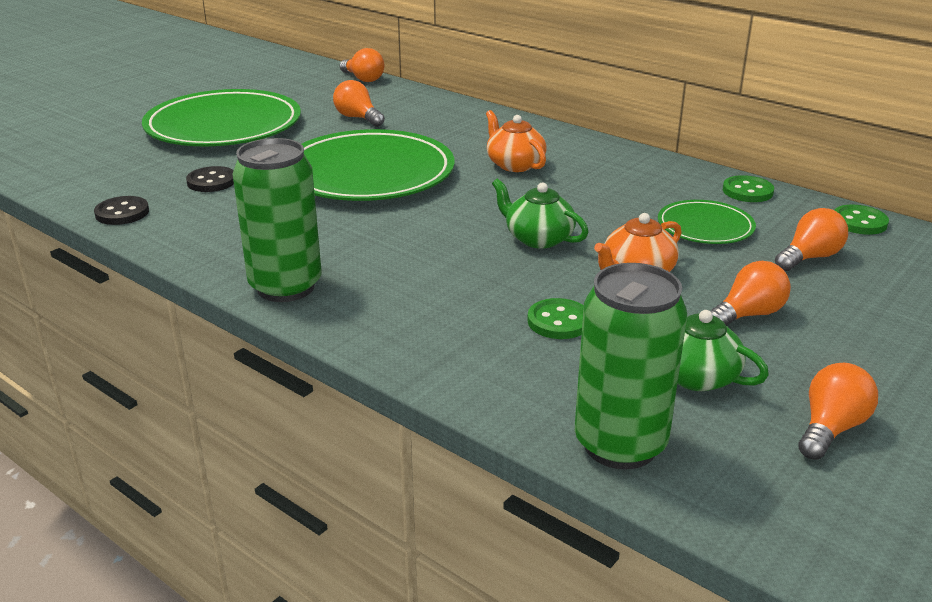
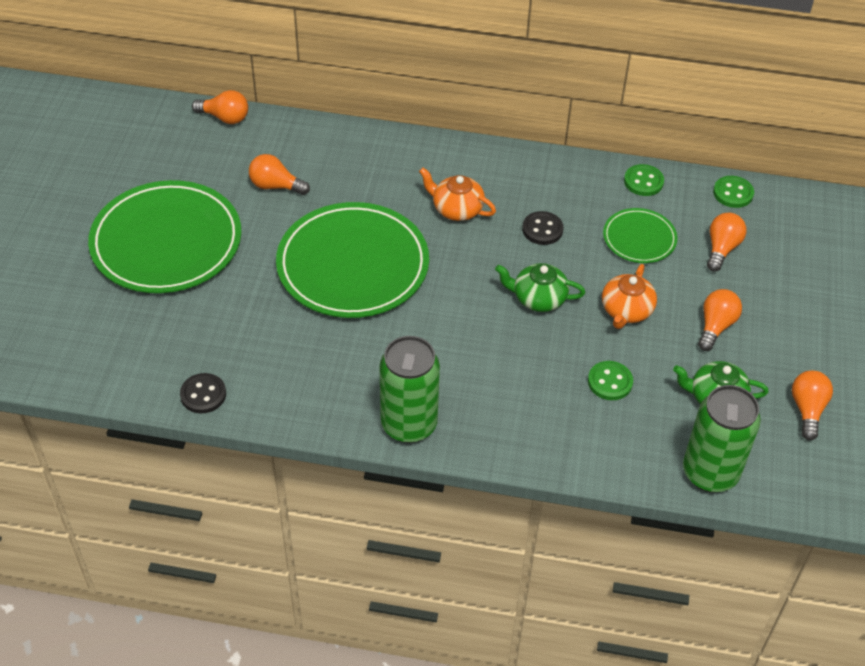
camera: 30 degrees left, 20 degrees up
black button [186,166,234,192] -> black button moved to [522,211,563,245]

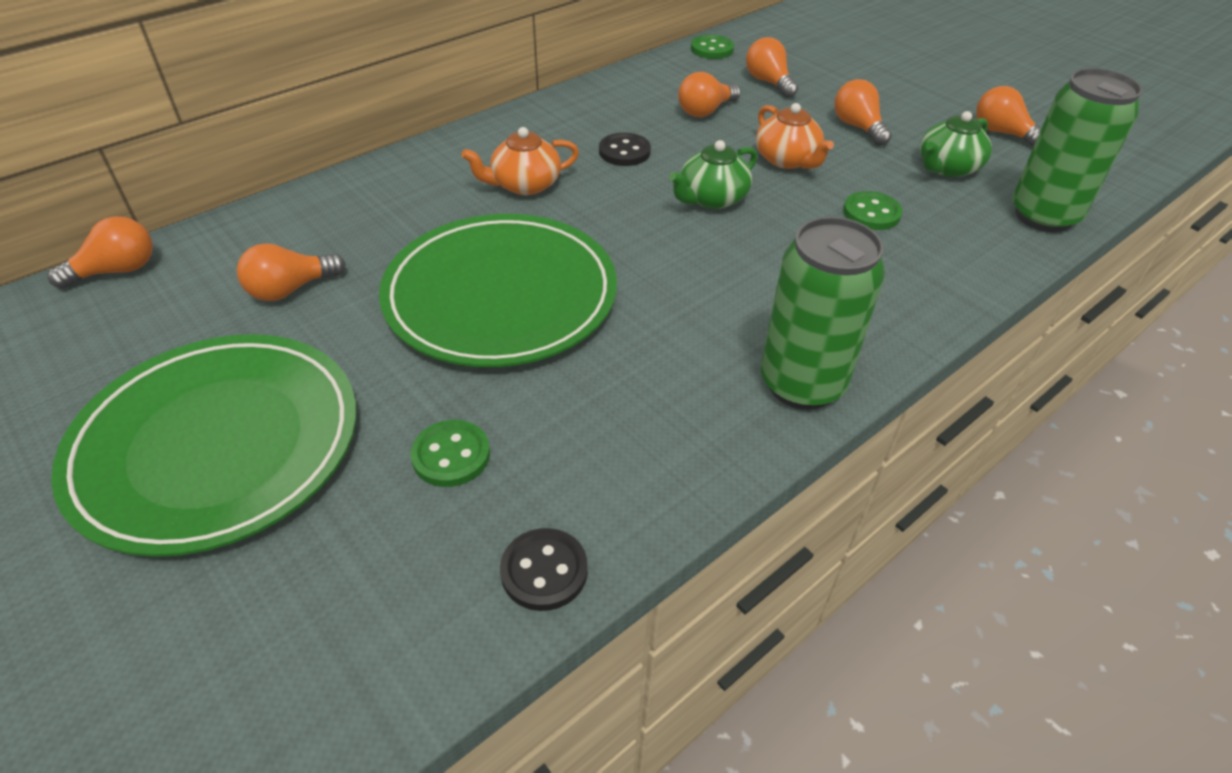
camera: 50 degrees left, 5 degrees down
green plate [603,208,678,263] -> orange light bulb [678,72,741,117]
green button [624,164,664,196] -> green button moved to [410,420,490,487]

